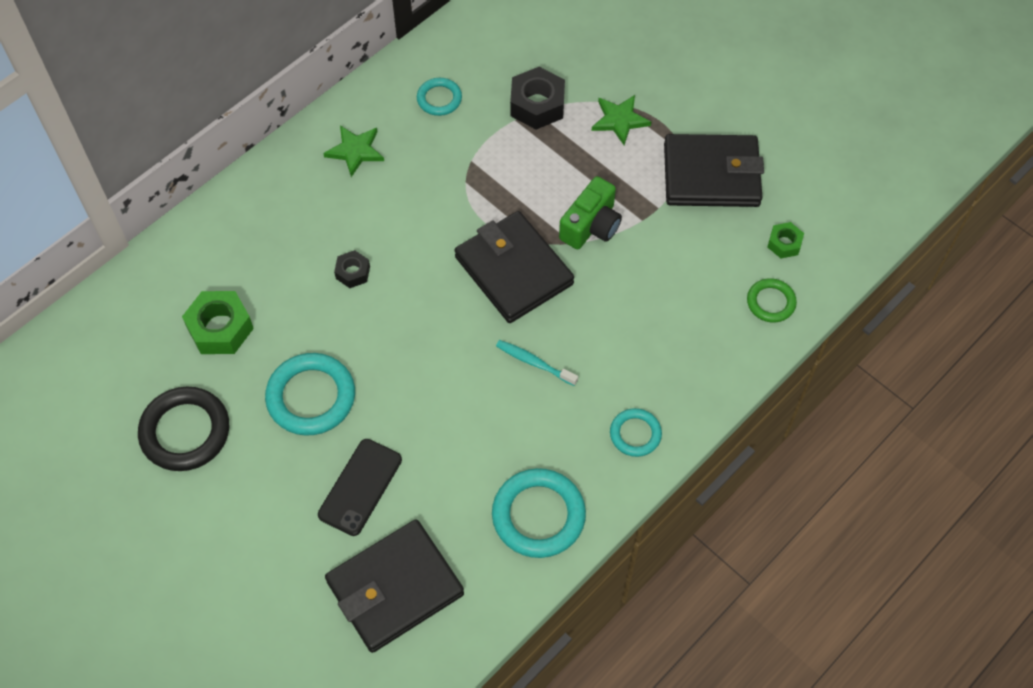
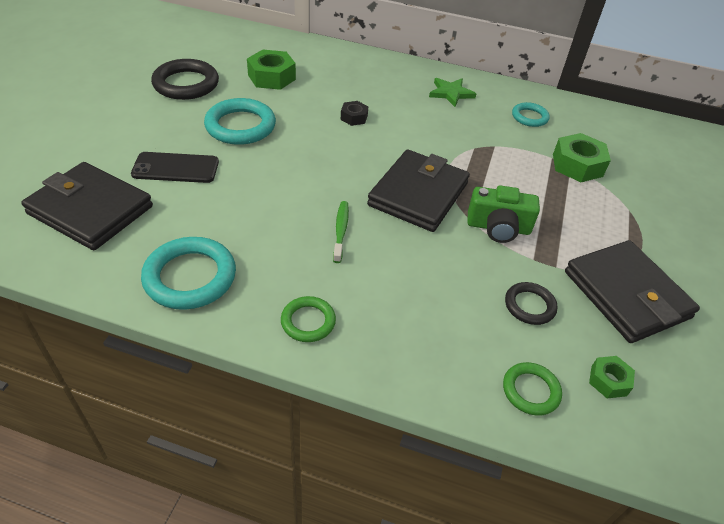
camera: 60 degrees right, 15 degrees down
turquoise toothbrush [496,340,578,386] -> green toothbrush [333,201,349,263]
black nut [510,67,565,130] -> green nut [553,133,611,182]
green star [592,95,651,145] -> none
turquoise ring [610,408,662,457] -> green ring [281,296,336,342]
none -> black ring [505,282,558,325]

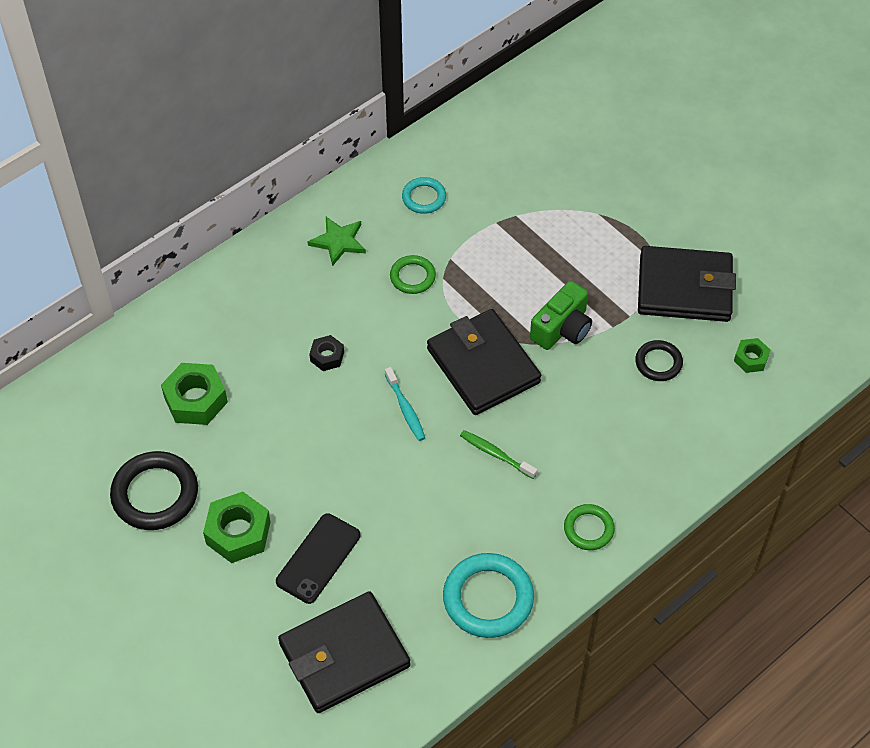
camera: 55 degrees left, 10 degrees up
turquoise ring [204,98,276,145] -> none
green ring [503,362,562,416] -> green ring moved to [390,255,436,294]
green nut [553,133,611,182] -> green nut moved to [203,492,270,563]
none -> turquoise toothbrush [385,367,425,441]

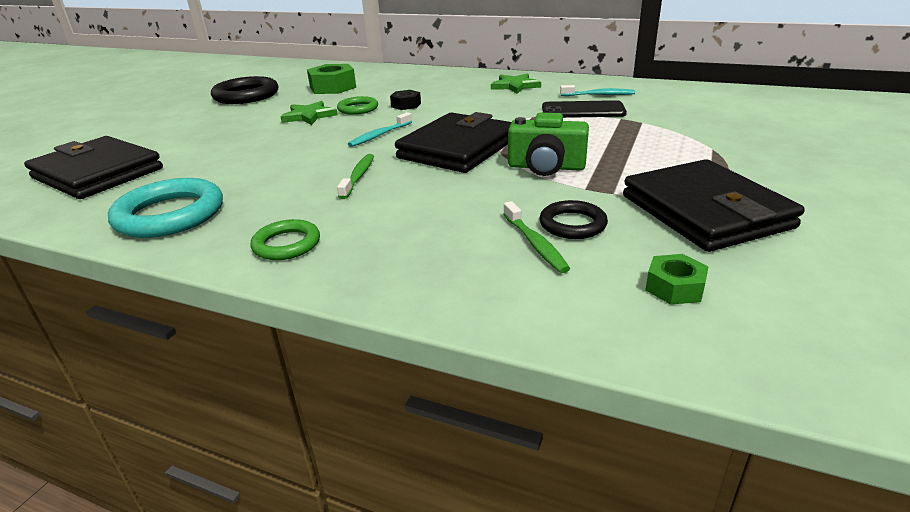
camera: 65 degrees right, 25 degrees down
green nut [203,492,270,563] -> none
black phone [276,513,360,604] -> black phone moved to [542,100,627,118]
green ring [390,255,436,294] -> green ring moved to [337,96,378,115]
turquoise ring [402,177,446,214] -> turquoise toothbrush [560,85,635,96]
none -> green star [281,101,338,125]
none -> green toothbrush [503,201,570,273]

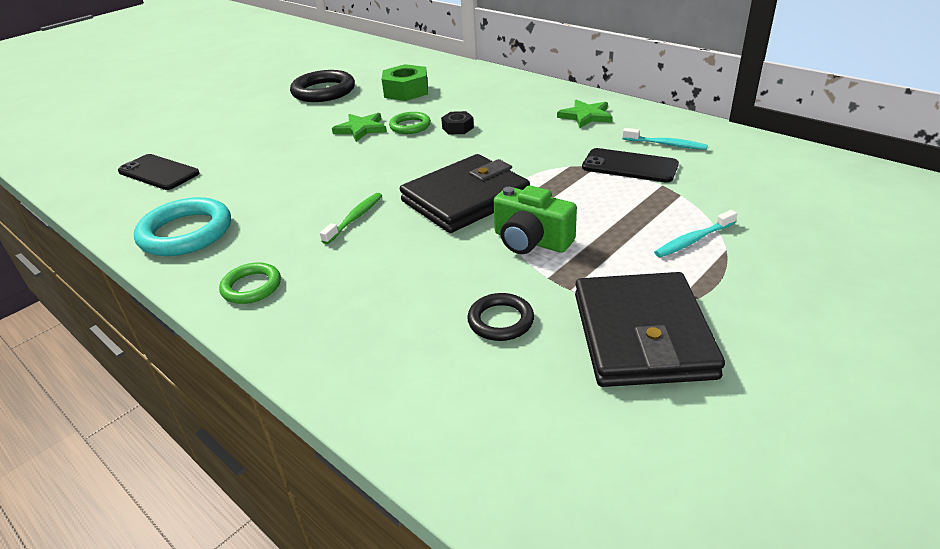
camera: 20 degrees right, 5 degrees up
black wallet [24,136,163,199] -> black phone [118,154,199,190]
turquoise toothbrush [348,112,412,147] -> turquoise toothbrush moved to [654,210,737,258]
green toothbrush [503,201,570,273] -> none
green nut [645,254,709,305] -> none

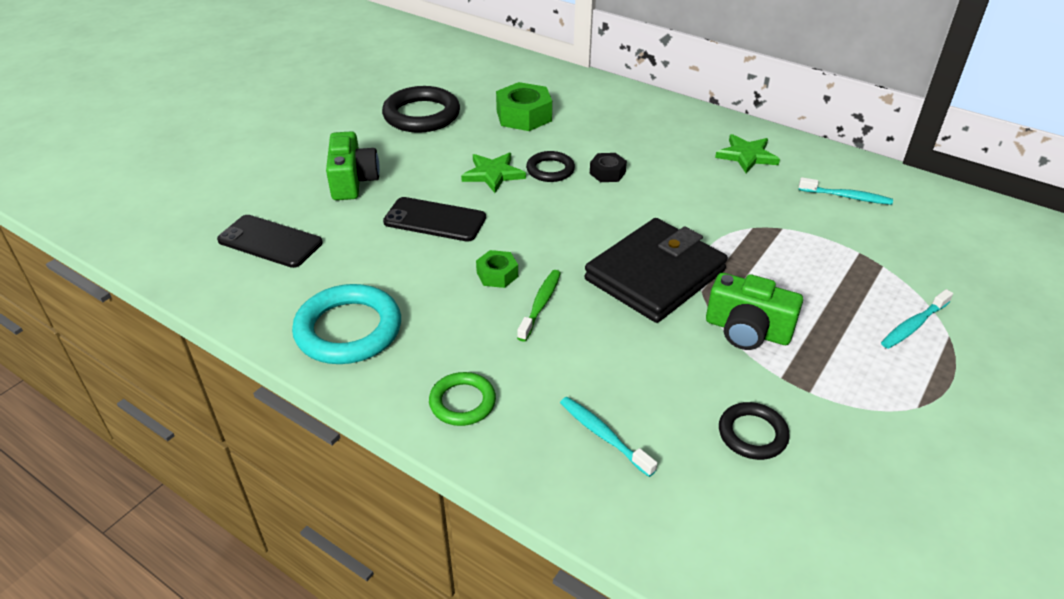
camera: 10 degrees left, 5 degrees up
green ring [389,112,431,134] -> black ring [526,151,575,182]
black wallet [575,272,725,387] -> none
black phone [582,148,679,182] -> black phone moved to [383,197,486,242]
none -> green camera [326,131,380,200]
none -> green nut [476,250,518,288]
none -> turquoise toothbrush [560,397,657,477]

